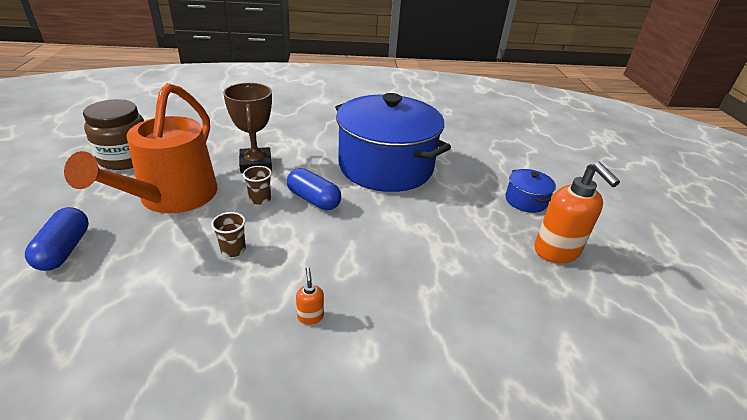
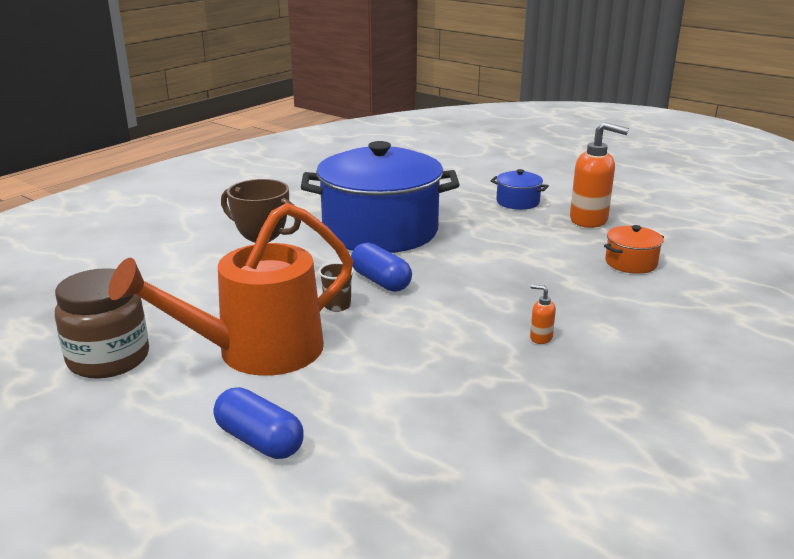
camera: 45 degrees left, 10 degrees down
orange watering can [64,83,218,213] -> orange watering can turned 90 degrees clockwise [108,203,353,376]
brown cup [211,212,246,257] -> none
blue capsule [287,168,341,210] -> blue capsule turned 60 degrees clockwise [351,243,412,292]
none -> orange pot [604,225,664,274]

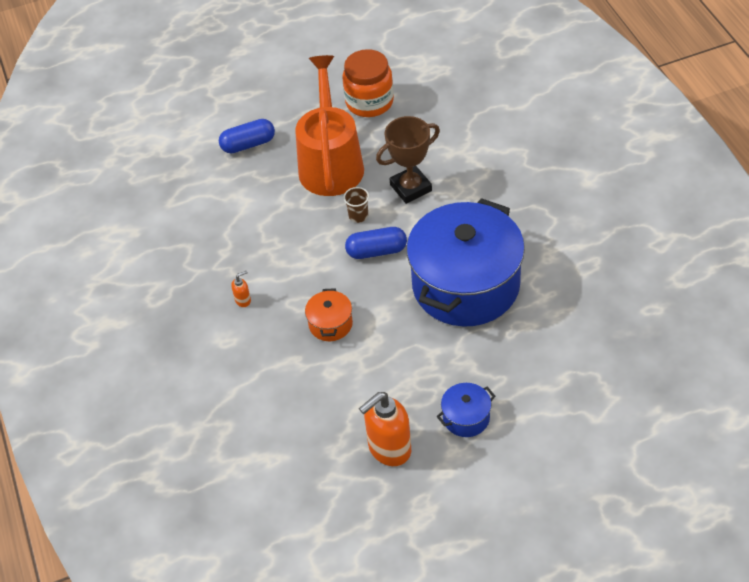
camera: 125 degrees right, 25 degrees up
brown jar [55,268,149,379] -> orange jar [342,49,394,117]
orange pot [604,225,664,274] -> orange pot moved to [305,288,353,341]

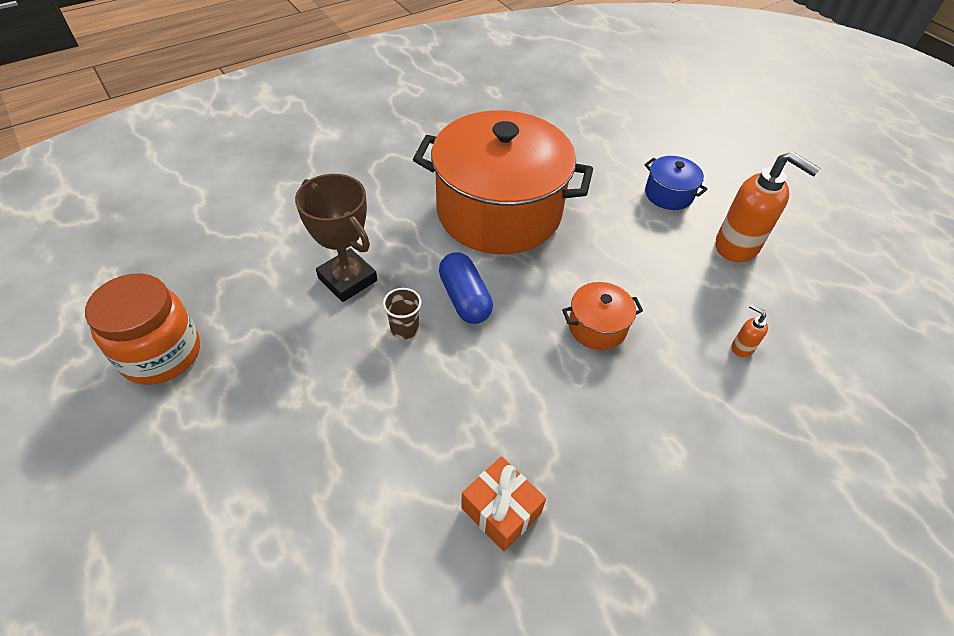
camera: 110 degrees left, 0 degrees up
blue capsule [219,119,275,153] -> none
orange soap dispenser [231,271,251,307] -> orange soap dispenser moved to [732,304,768,357]
orange watering can [295,55,364,196] -> none
blue pot [406,198,525,327] -> orange pot [413,110,593,254]
none -> orange gift [461,456,546,552]

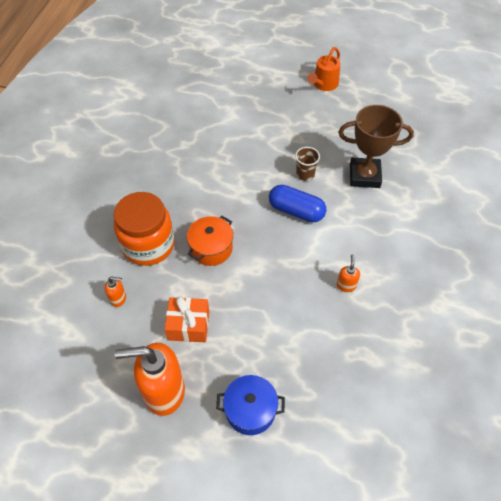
camera: 140 degrees right, 5 degrees up
orange jar [85,273,200,385] -> orange jar moved to [114,192,175,266]
orange pot [413,110,593,254] -> orange soap dispenser [337,254,360,292]
orange gift [461,456,546,552] -> orange gift moved to [165,297,209,342]
none -> orange watering can [307,47,340,91]

